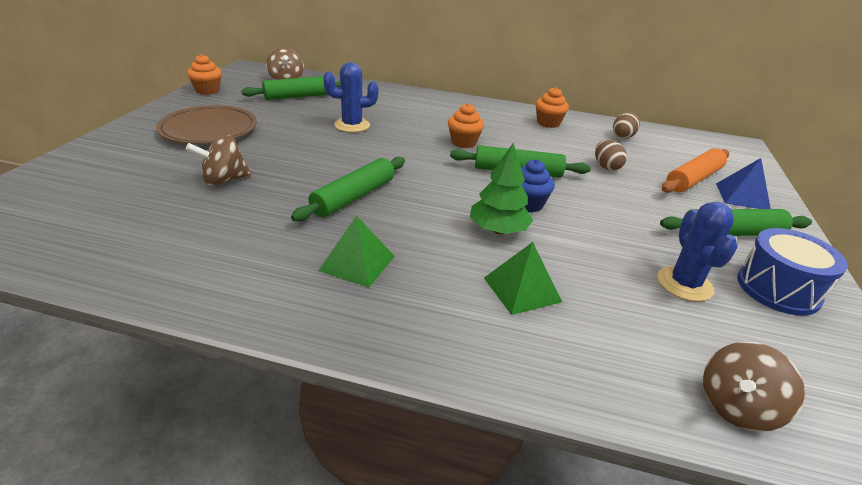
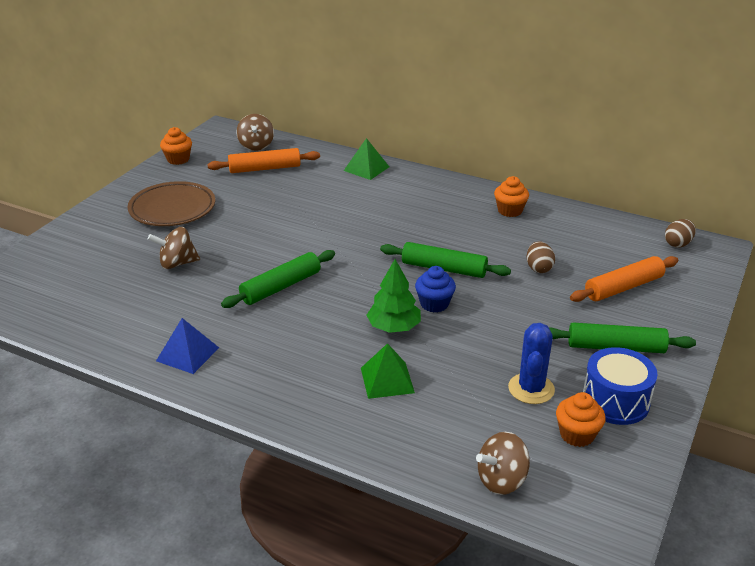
camera: 15 degrees right, 0 degrees up
green rolling pin [241,76,340,100] -> orange rolling pin [207,148,320,173]
green pyramid [318,215,395,288] -> green pyramid moved to [344,138,389,180]
blue cactus [323,62,378,132] -> none
orange cupcake [448,103,484,148] -> orange cupcake moved to [556,392,606,447]
brown egg [613,112,640,139] -> brown egg moved to [665,219,696,247]
blue pyramid [716,158,771,209] -> blue pyramid moved to [156,318,219,374]

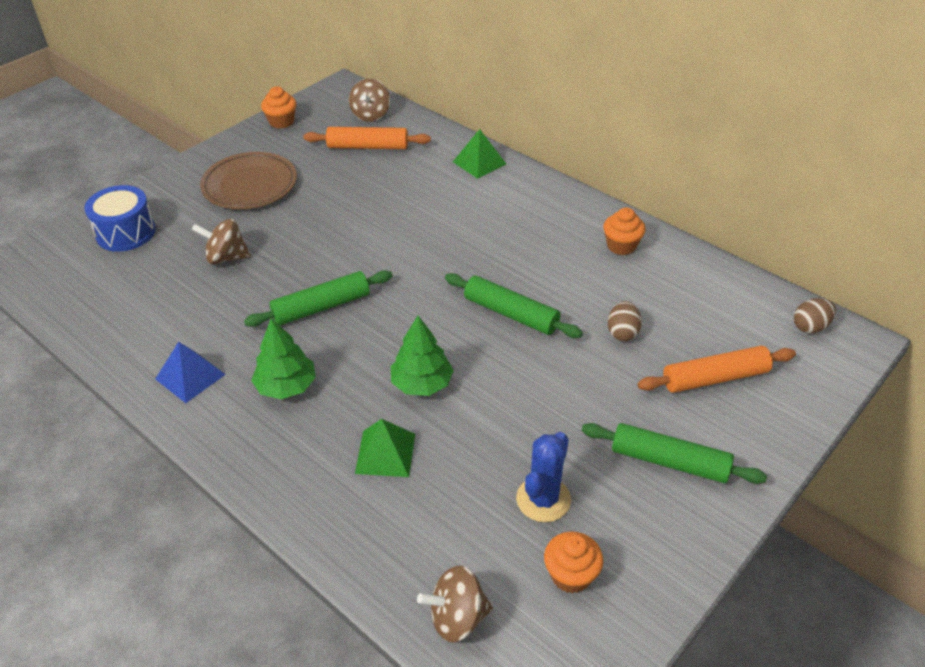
camera: 15 degrees right, 10 degrees up
blue cupcake [415,266,456,312] -> none
blue drum [583,347,657,425] -> blue drum moved to [84,185,156,252]
none -> green tree [251,318,316,399]

